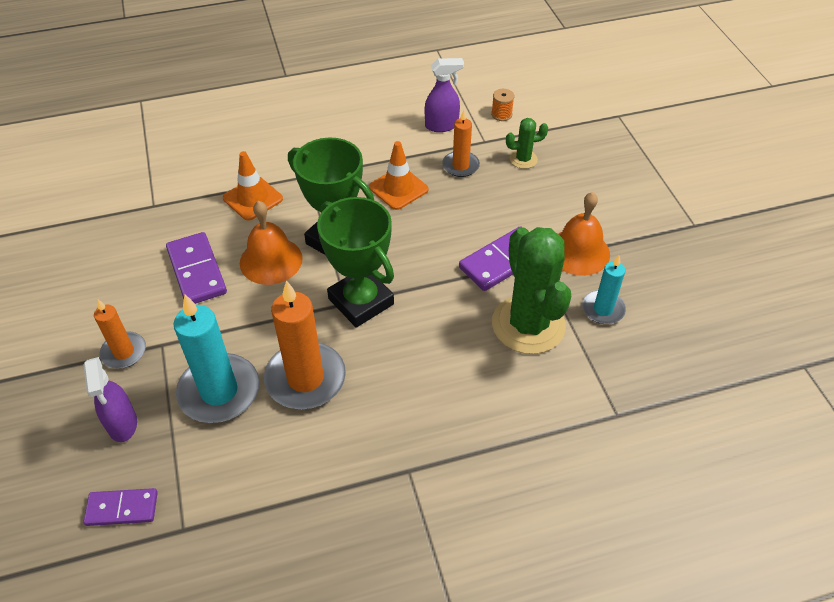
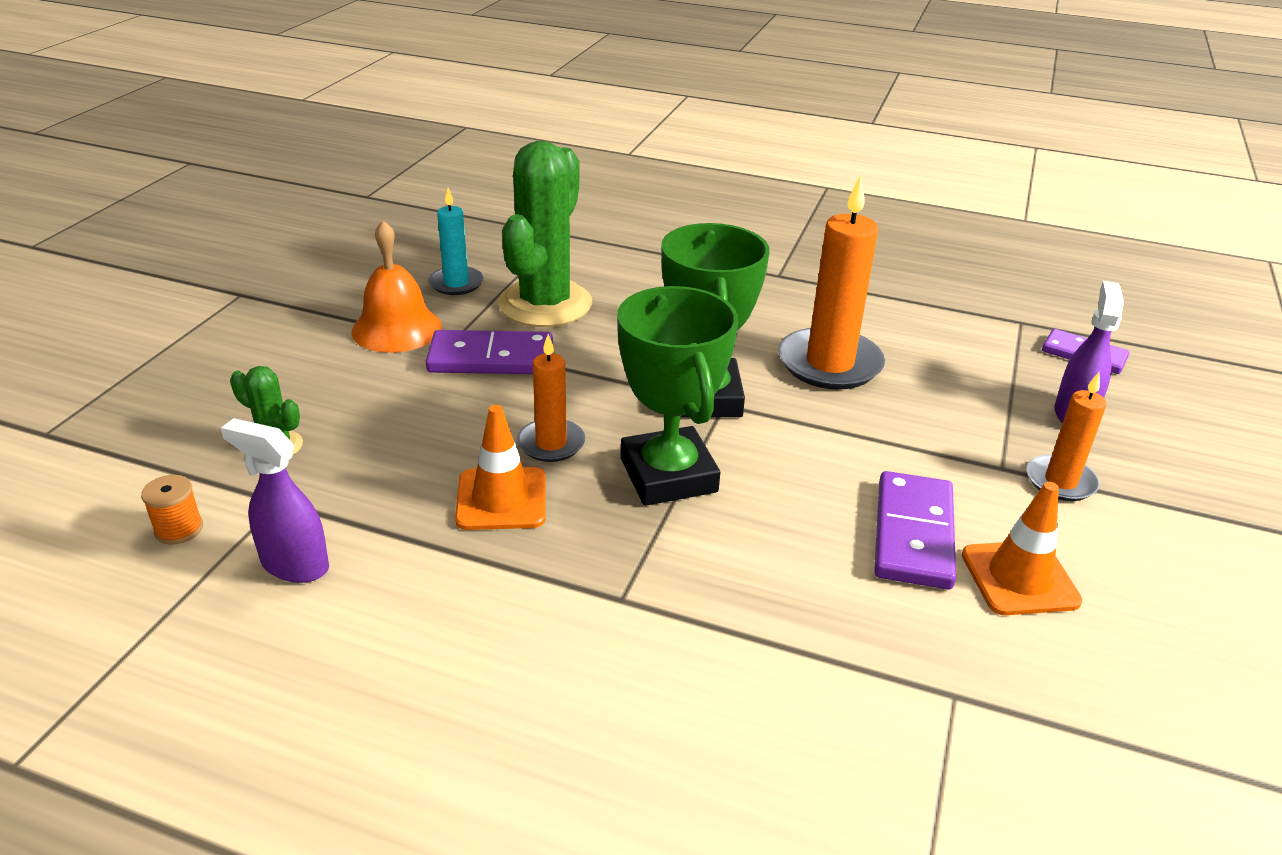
camera: 145 degrees left, 15 degrees down
turquoise candle [173,295,259,423] -> none
orange traffic cone [223,151,283,221] -> orange traffic cone moved to [962,482,1083,615]
orange bell [240,201,303,285] -> none
orange candle [442,110,480,177] -> orange candle moved to [517,334,585,462]

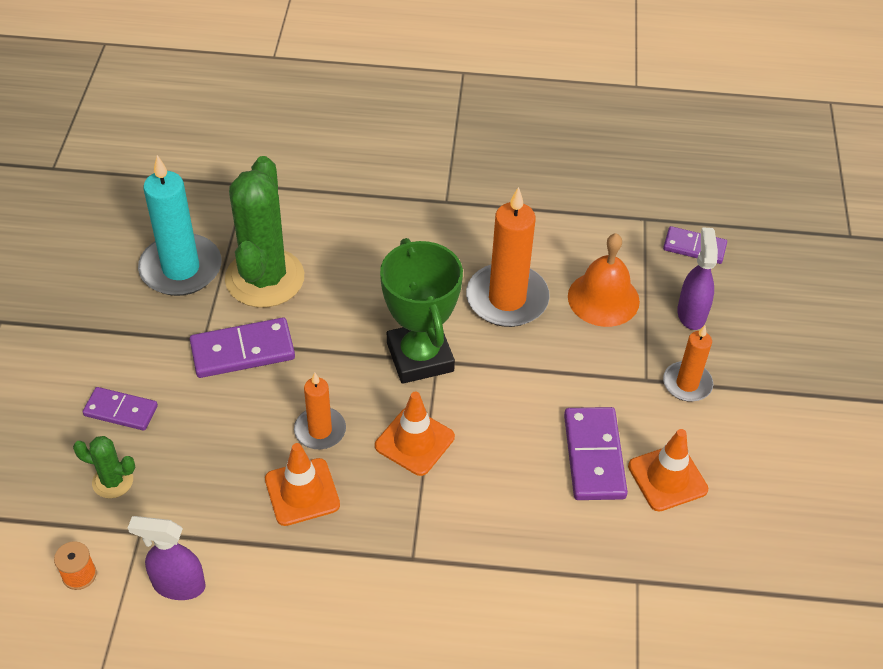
camera: 15 degrees left, 15 degrees up
orange bell [352,220,442,353] -> orange bell moved to [568,233,640,327]
turquoise candle [428,188,484,295] -> turquoise candle [138,155,221,296], size x1.75
green trophy [617,286,738,506] -> orange traffic cone [375,392,455,476]
none -> purple domino [83,387,158,431]

